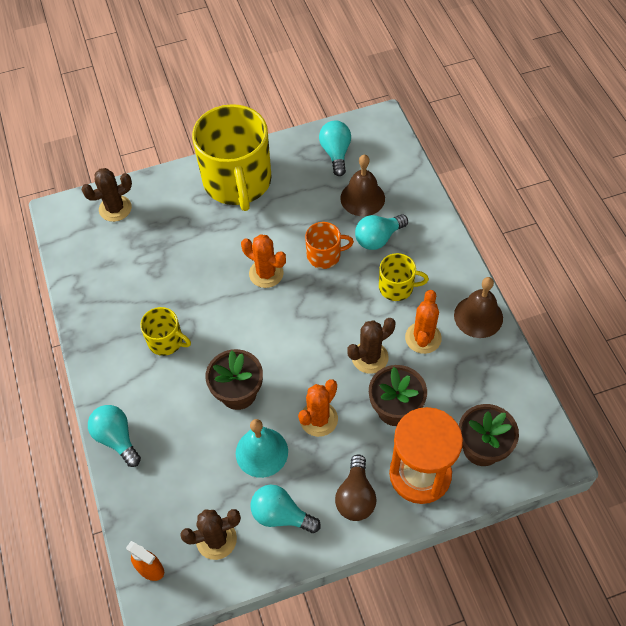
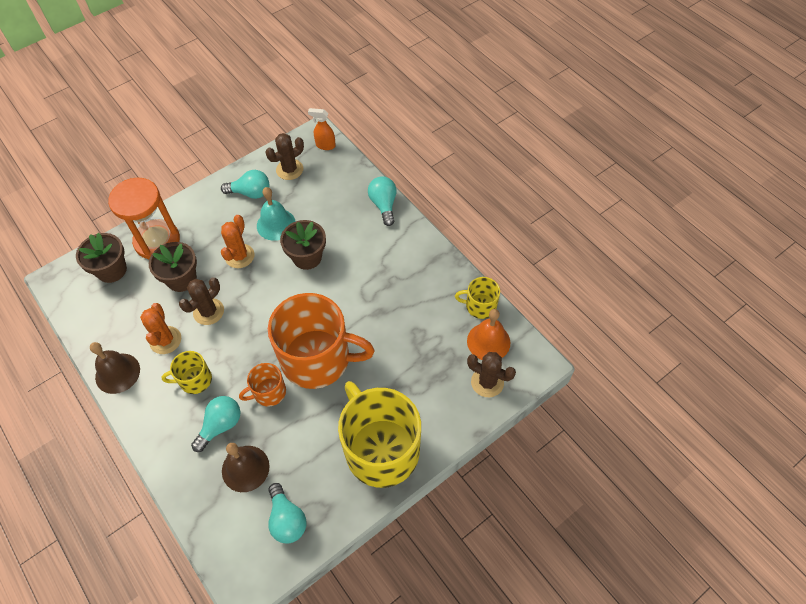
camera: 160 degrees right, 0 degrees up
brown cactus [81,168,132,222] -> brown cactus turned 75 degrees clockwise [467,352,516,397]
turquoise light bulb [88,405,141,467] -> turquoise light bulb turned 135 degrees counterclockwise [368,176,397,226]
yellow mug [140,307,191,356] -> yellow mug moved to [455,277,500,319]
orange cactus [241,234,286,288] -> orange mug [268,293,375,389]
brown light bulb [335,454,376,521] -> none
none -> orange bell [467,309,510,360]

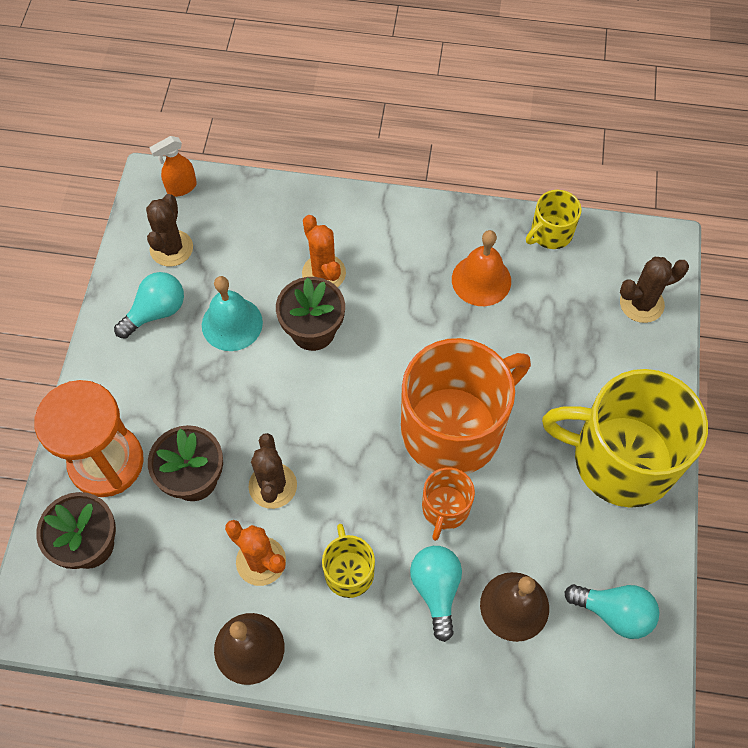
camera: 45 degrees left, 5 degrees up
yellow mug [162,351,212,394] -> yellow mug turned 135 degrees clockwise [322,524,375,598]
orange cactus [221,215,254,268] -> orange cactus moved to [302,215,346,287]
turquoise light bulb [368,176,397,226] -> none
orange bell [467,309,510,360] -> orange bell moved to [452,230,511,306]

